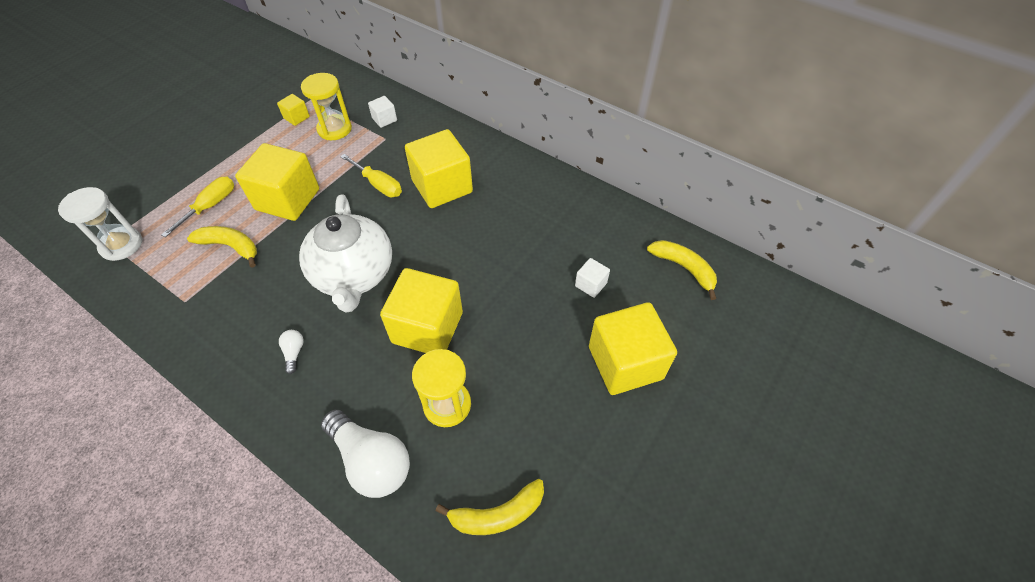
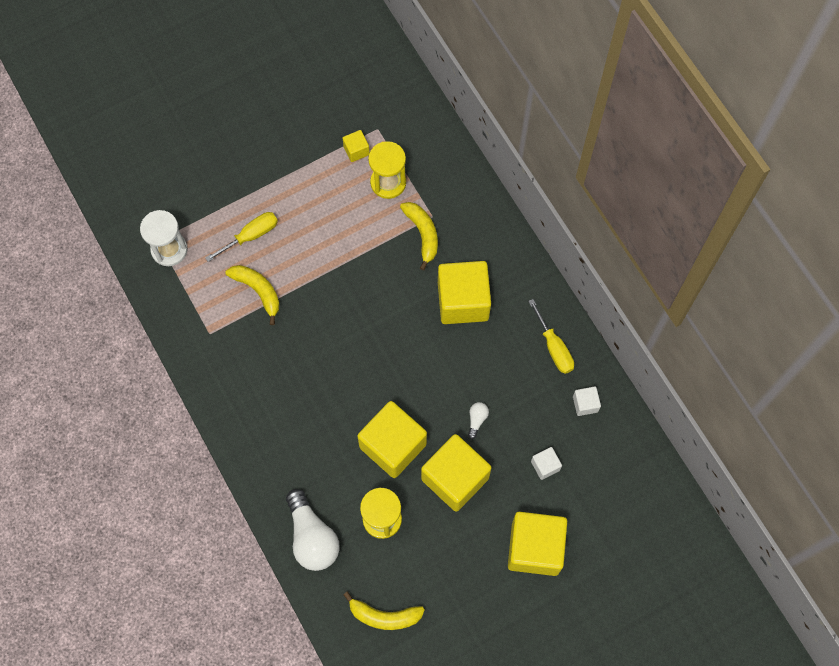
camera: 25 degrees right, 15 degrees up
yellow cube [235,143,319,221] -> yellow cube moved to [421,434,492,512]
white light bulb [279,330,304,374] -> white light bulb moved to [468,402,489,439]
white teapot [299,194,392,312] -> none
yellow screwdriver [340,154,402,197] -> yellow screwdriver moved to [528,299,574,374]
white cube [368,96,397,128] -> white cube moved to [573,386,601,416]
yellow banana [647,240,717,300] -> yellow banana moved to [400,202,438,270]

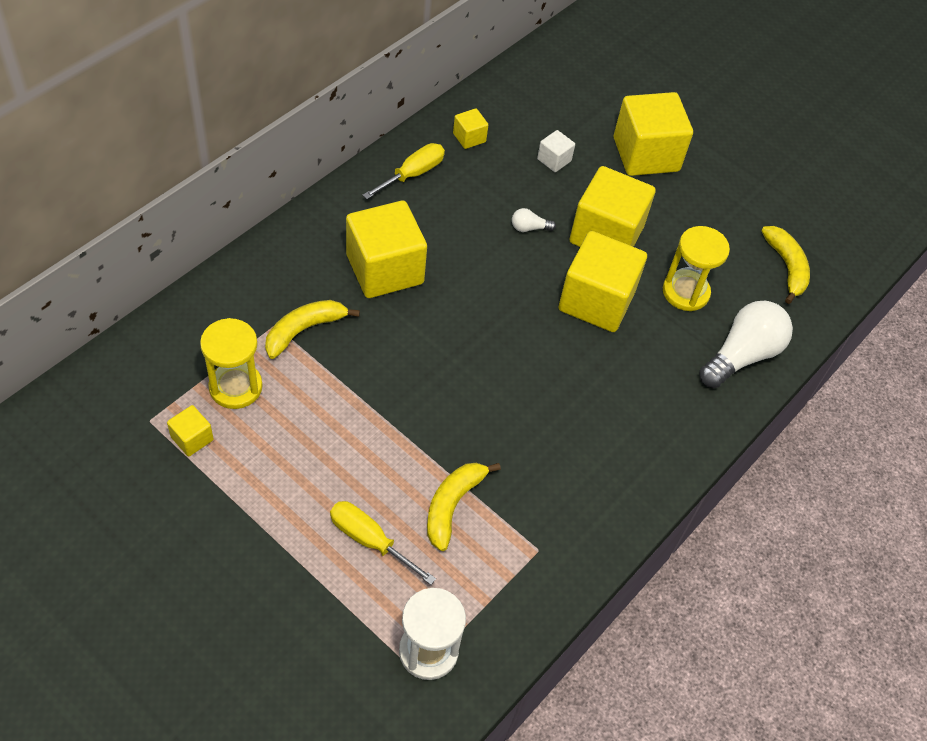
camera: 115 degrees left, 15 degrees down
white cube [573,386,601,416] -> yellow cube [453,108,488,149]

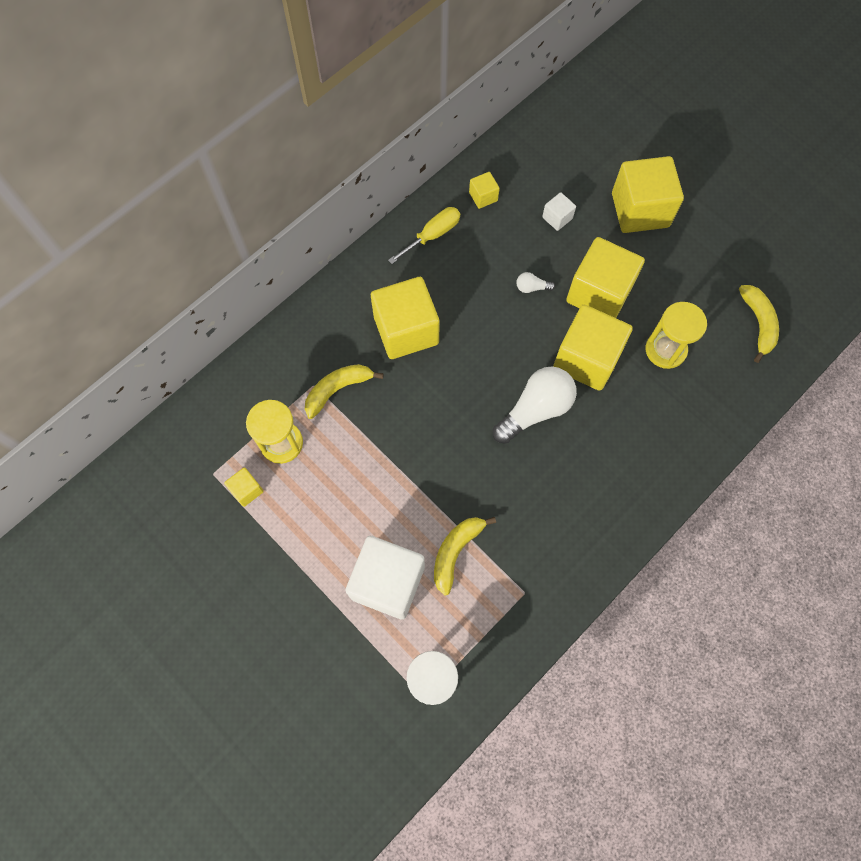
camera: 10 degrees right, 15 degrees up
yellow screwdriver [330,501,436,585] -> white cube [345,536,425,620]
white light bulb [699,301,793,388] -> white light bulb moved to [493,367,577,444]

